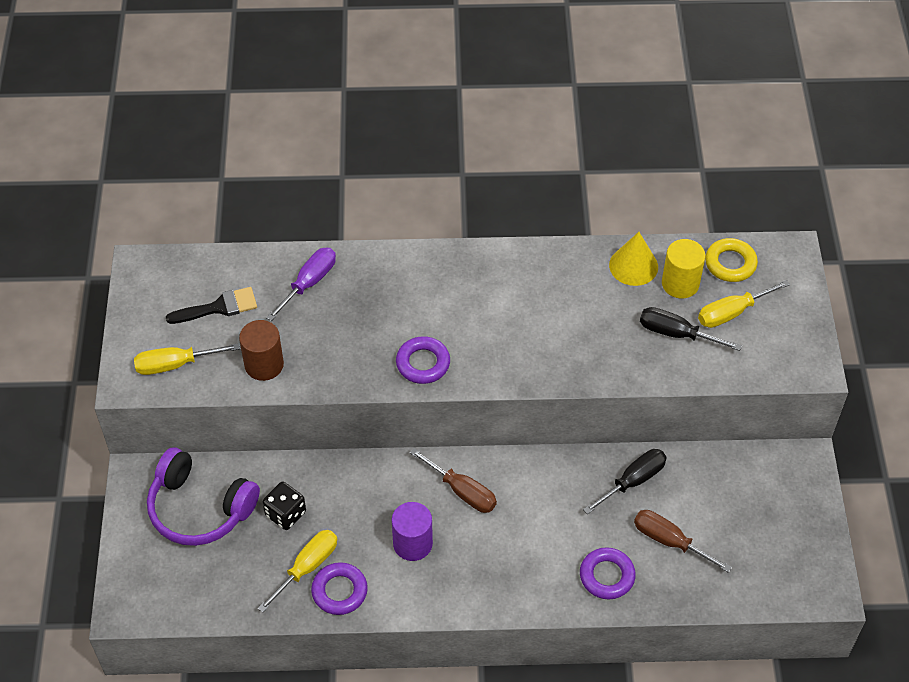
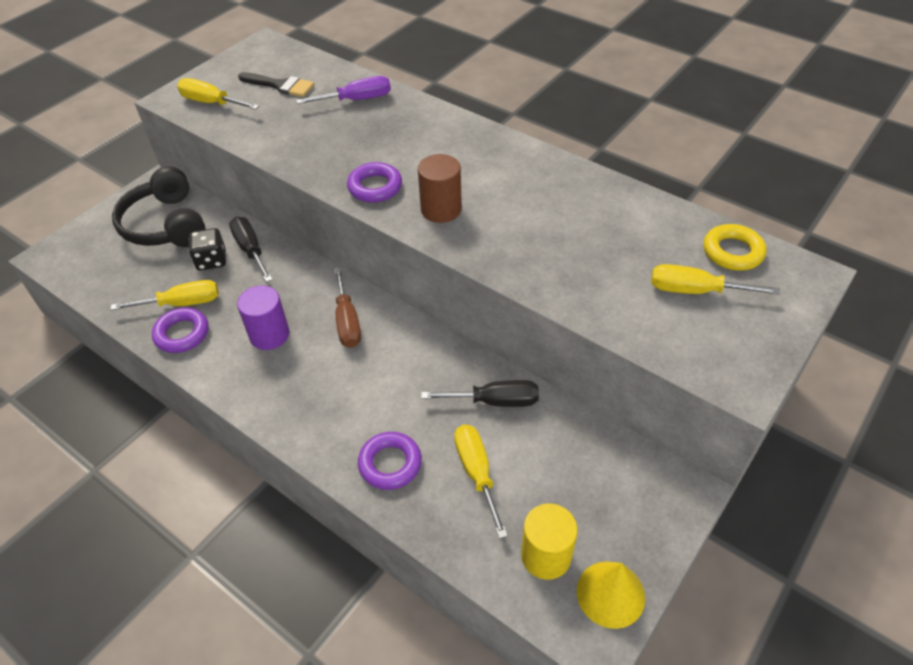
camera: 40 degrees right, 5 degrees down
purple headphones [147,447,260,546] -> black headphones [112,166,206,247]
brown cylinder [239,320,284,381] -> brown cylinder moved to [418,154,462,223]
yellow cone [609,232,658,286] -> yellow cone moved to [577,561,645,629]
brown screwdriver [634,510,732,573] -> yellow screwdriver [454,425,508,539]
black screwdriver [640,307,742,351] -> black screwdriver moved to [229,217,273,282]
yellow cylinder [662,239,706,298] -> yellow cylinder moved to [521,503,578,580]

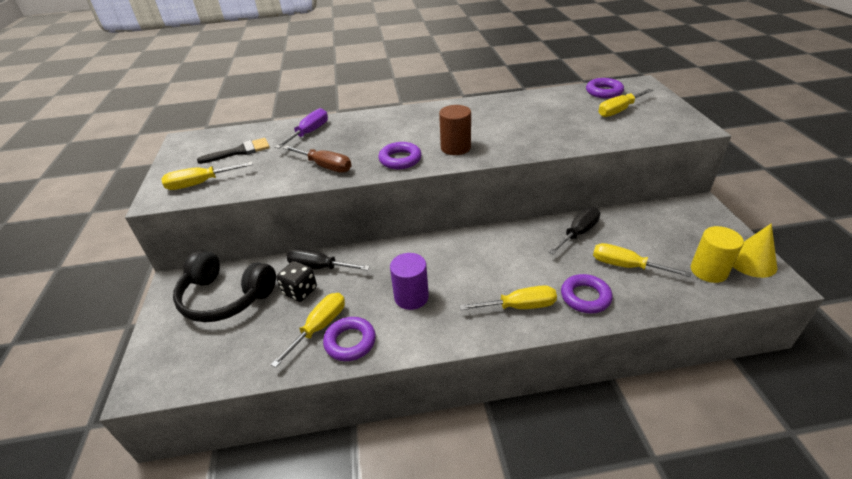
camera: 45 degrees left, 10 degrees down
brown screwdriver [334,266,361,348] -> brown screwdriver moved to [283,145,352,173]
yellow ring [703,224,767,271] -> purple ring [586,78,624,98]
none -> yellow screwdriver [459,285,557,310]

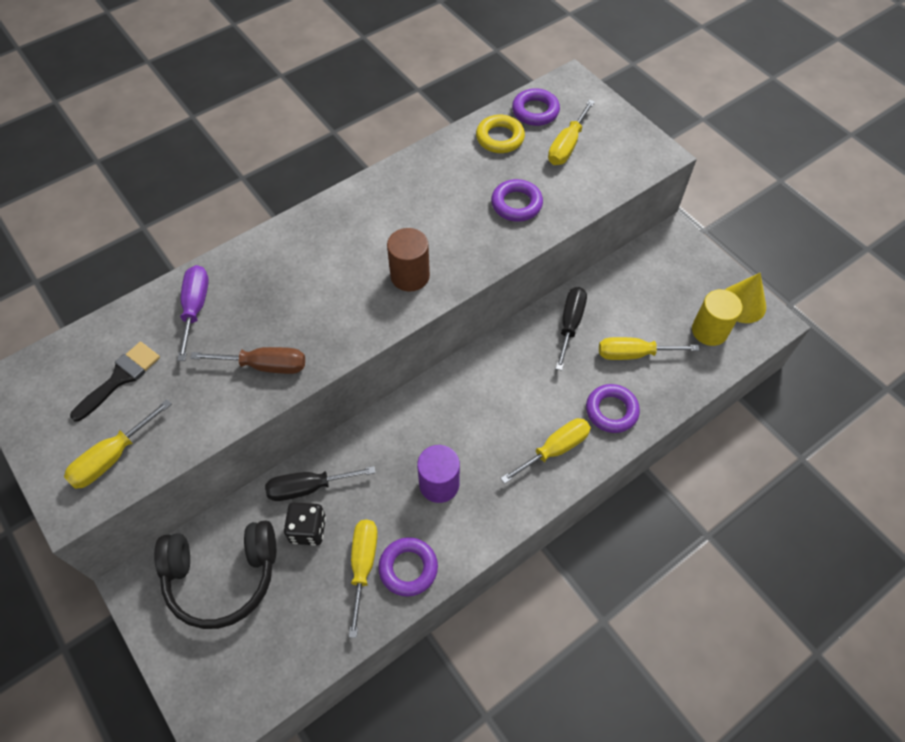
camera: 30 degrees left, 20 degrees up
purple ring [378,142,422,169] -> purple ring moved to [491,179,543,222]
none -> yellow ring [476,115,525,153]

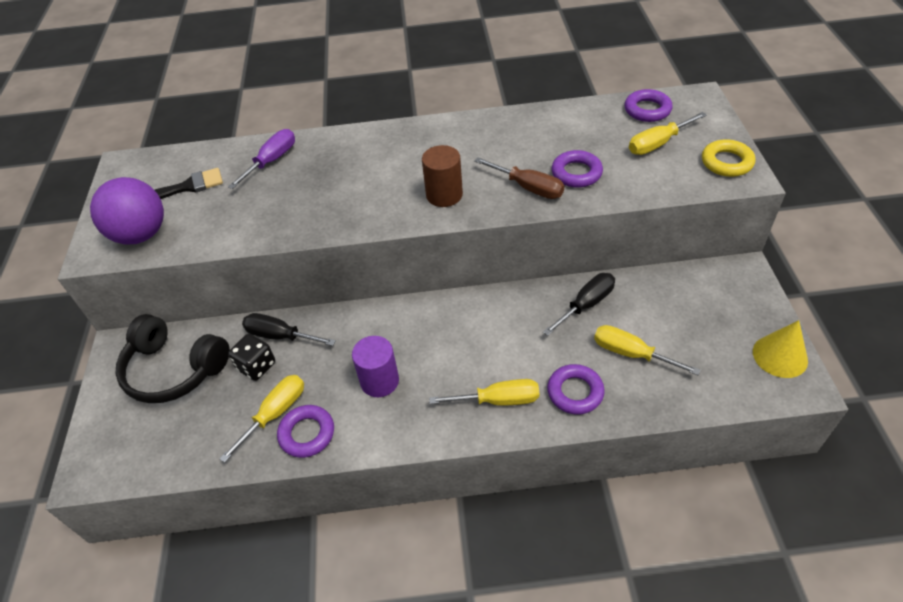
camera: 35 degrees right, 10 degrees down
yellow screwdriver [64,399,172,489] -> purple ball [90,177,164,245]
brown screwdriver [190,347,305,374] -> brown screwdriver moved to [474,157,564,199]
yellow ring [476,115,525,153] -> yellow ring moved to [702,139,755,177]
yellow cylinder [692,289,743,346] -> none

